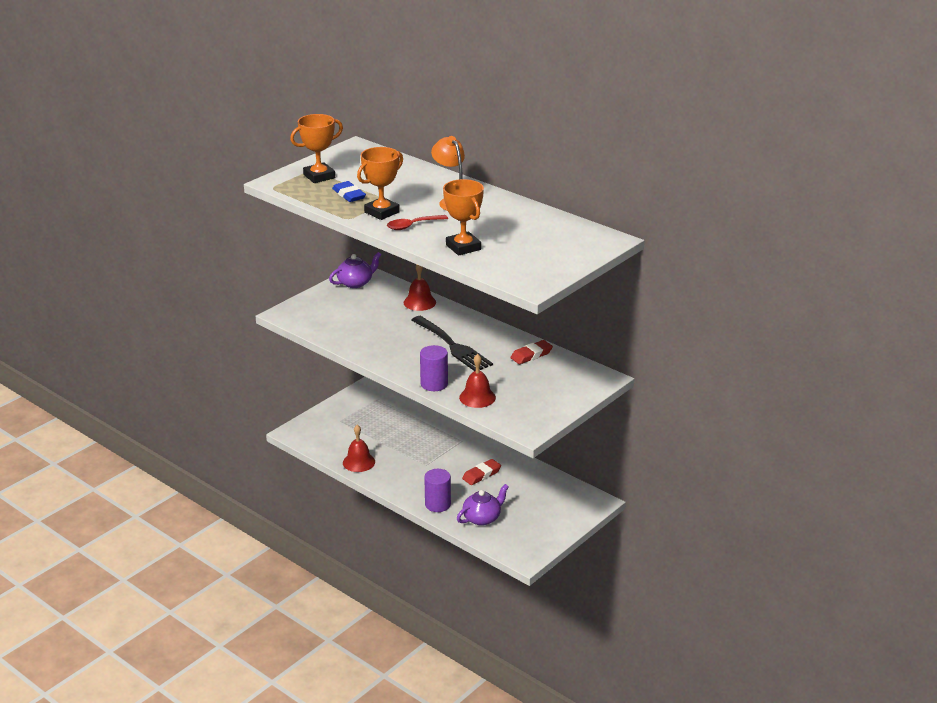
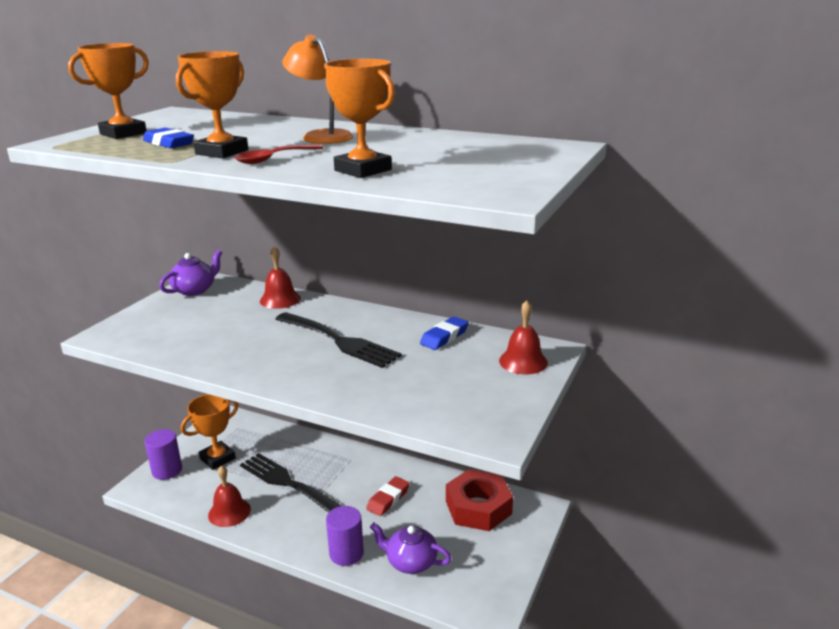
camera: 15 degrees left, 5 degrees down
purple cylinder [420,345,448,391] -> purple cylinder moved to [144,429,182,480]
purple teapot [457,484,509,526] -> purple teapot turned 105 degrees counterclockwise [370,522,452,574]
red bell [459,354,496,408] -> red bell moved to [499,300,548,374]
red eraser [510,340,553,364] -> blue eraser [420,316,469,350]
none -> orange trophy [181,394,239,470]
none -> black fork [240,453,342,513]
none -> red nut [446,469,513,531]

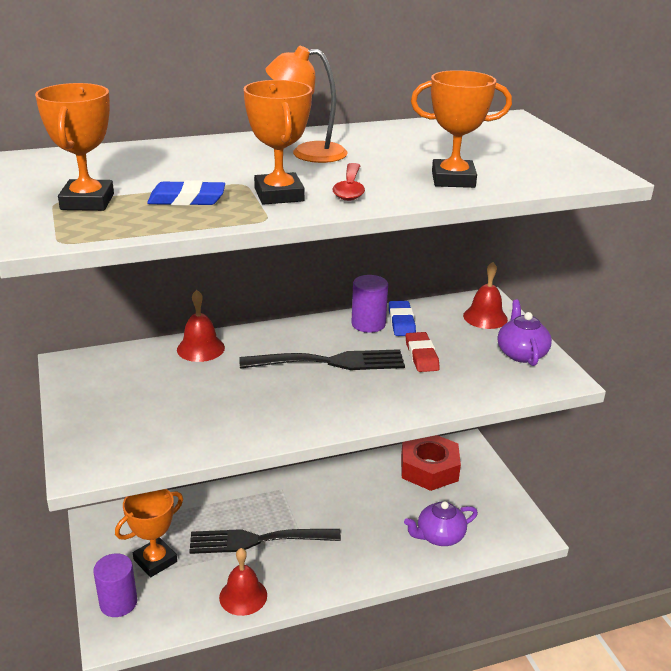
camera: 45 degrees left, 5 degrees up
purple teapot [159,250,222,296] -> purple teapot moved to [497,300,552,366]
orange trophy [181,394,239,470] -> orange trophy turned 45 degrees clockwise [115,489,183,577]
purple cylinder [326,506,364,566] -> purple cylinder moved to [352,275,388,333]
red eraser [366,476,410,516] -> red eraser moved to [406,332,440,372]

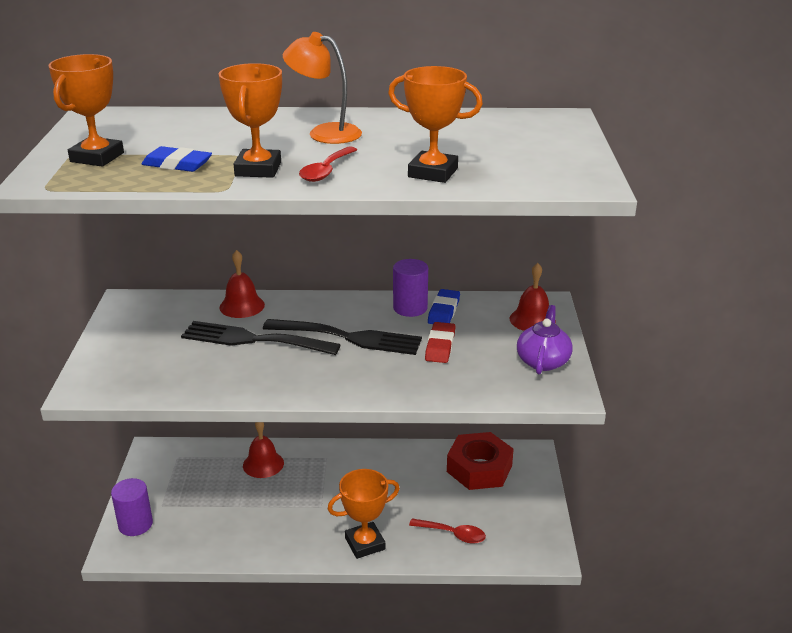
camera: 20 degrees right, 0 degrees up
orange trophy [115,489,183,577] -> orange trophy moved to [328,469,400,559]
black fork [189,529,341,554] -> black fork moved to [181,321,341,355]
red bell [219,548,267,616] -> red bell moved to [243,422,284,478]
purple teapot [404,501,478,546] -> red spoon [409,518,486,544]

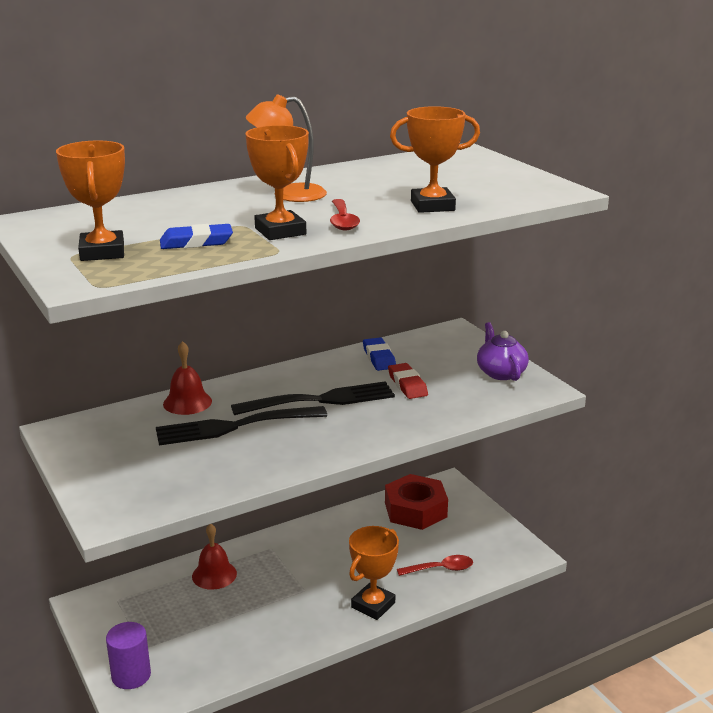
camera: 30 degrees left, 5 degrees down
purple cylinder [393,259,428,317] -> none
red bell [509,263,556,331] -> none

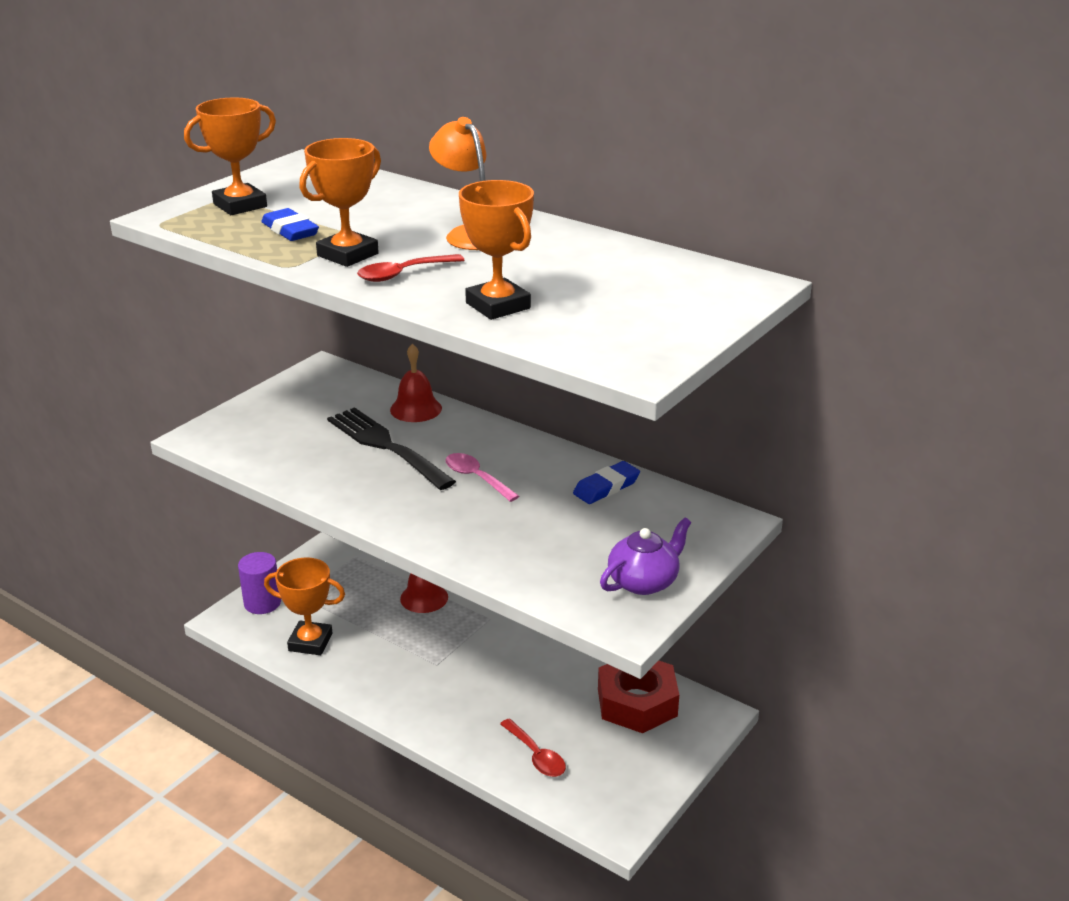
camera: 65 degrees right, 5 degrees up
black fork [231,381,395,415] -> pink spoon [445,453,519,502]
orange trophy [349,526,399,620] -> orange trophy moved to [264,557,345,655]
red eraser [388,363,428,399] -> none

